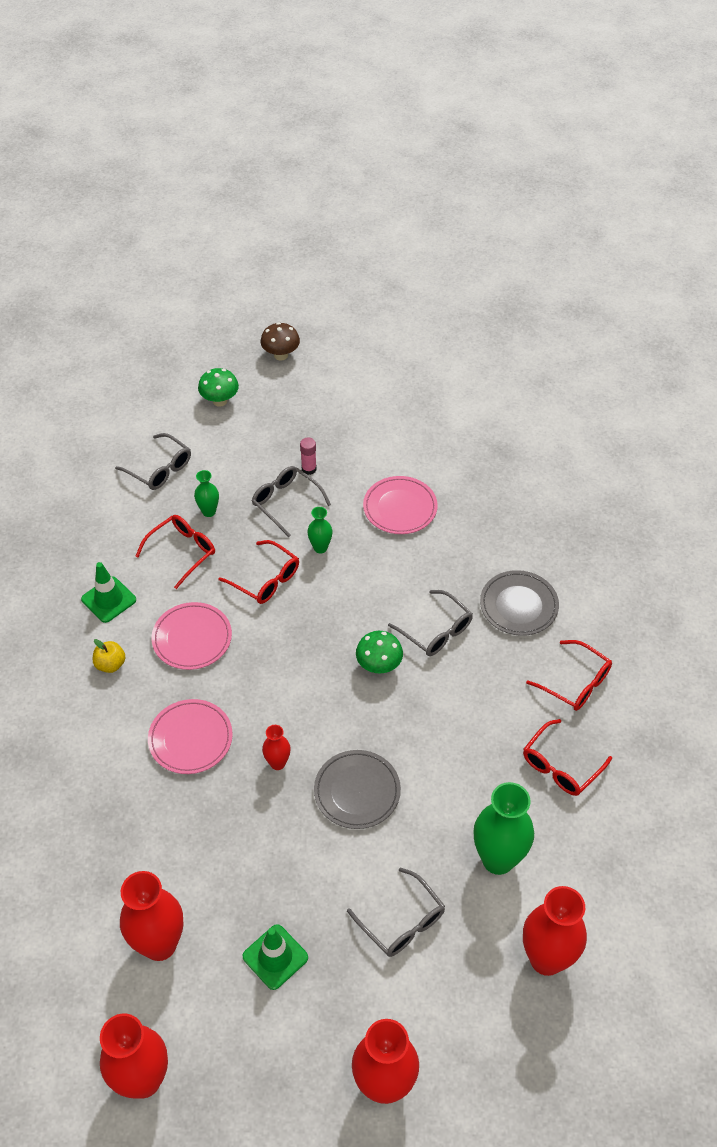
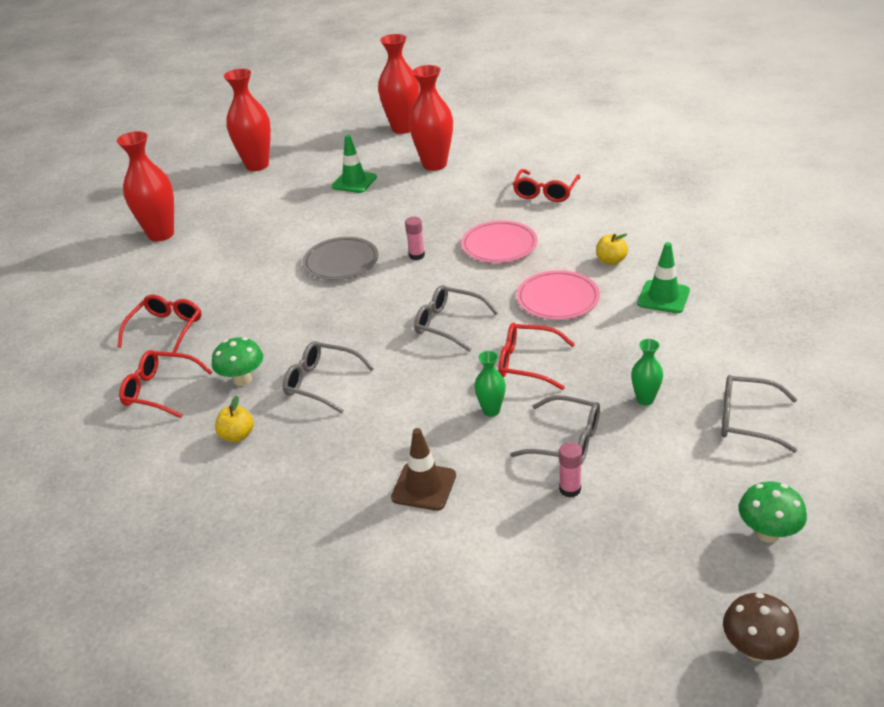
camera: 160 degrees right, 15 degrees down
red glasses [135,515,215,589] -> red glasses moved to [513,169,580,202]
red vase [262,725,291,770] -> pink glue stick [405,217,425,260]
grey glasses [347,867,445,957] -> grey glasses moved to [414,285,498,352]
green mushroom [356,631,403,673] -> green mushroom moved to [212,337,263,386]
pink plate [363,476,438,534] -> brown traffic cone [391,428,456,511]
green vase [474,782,534,875] -> none
grey plate [480,570,559,636] -> yellow apple [215,396,254,442]

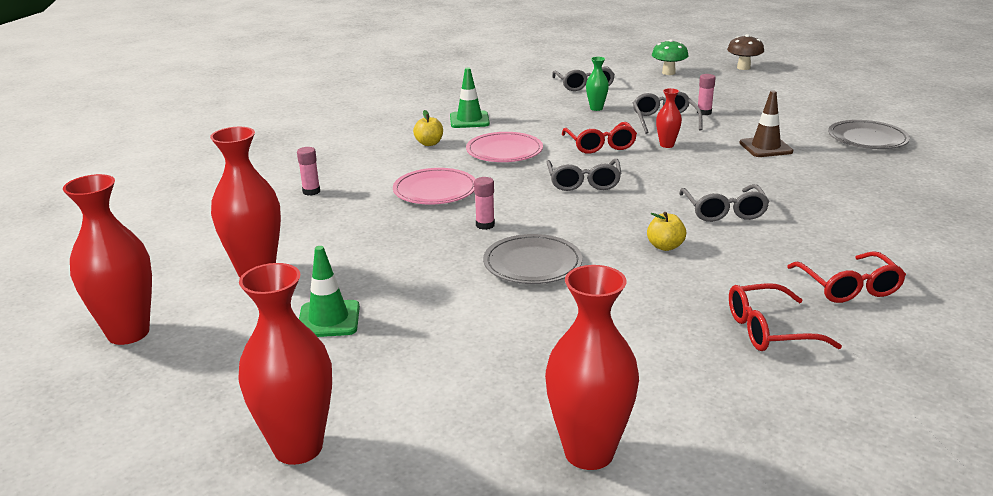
camera: 120 degrees left, 10 degrees down
green mushroom [212,337,263,386] -> none
yellow apple [215,396,254,442] -> yellow apple moved to [647,212,686,251]
green vase [474,351,506,417] -> red vase [656,88,682,148]
red glasses [513,169,580,202] -> pink glue stick [297,147,320,196]
none -> grey plate [828,120,910,149]

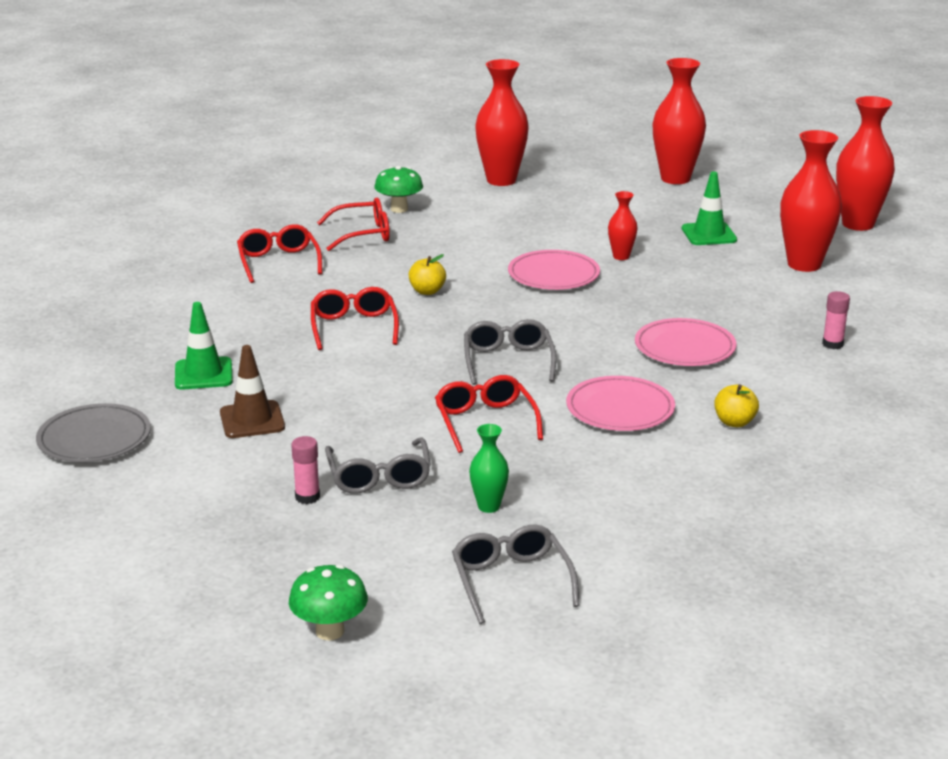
camera: 175 degrees right, 0 degrees up
green traffic cone [450,68,490,128] -> green traffic cone moved to [175,302,233,390]
pink glue stick [474,177,495,230] -> none
grey plate [483,234,583,284] -> pink plate [508,250,600,290]
red vase [656,88,682,148] -> red vase moved to [608,191,638,260]
grey glasses [679,184,770,222] -> red glasses [311,287,399,350]
brown mushroom [727,34,764,70] -> none
none -> green mushroom [374,166,423,213]

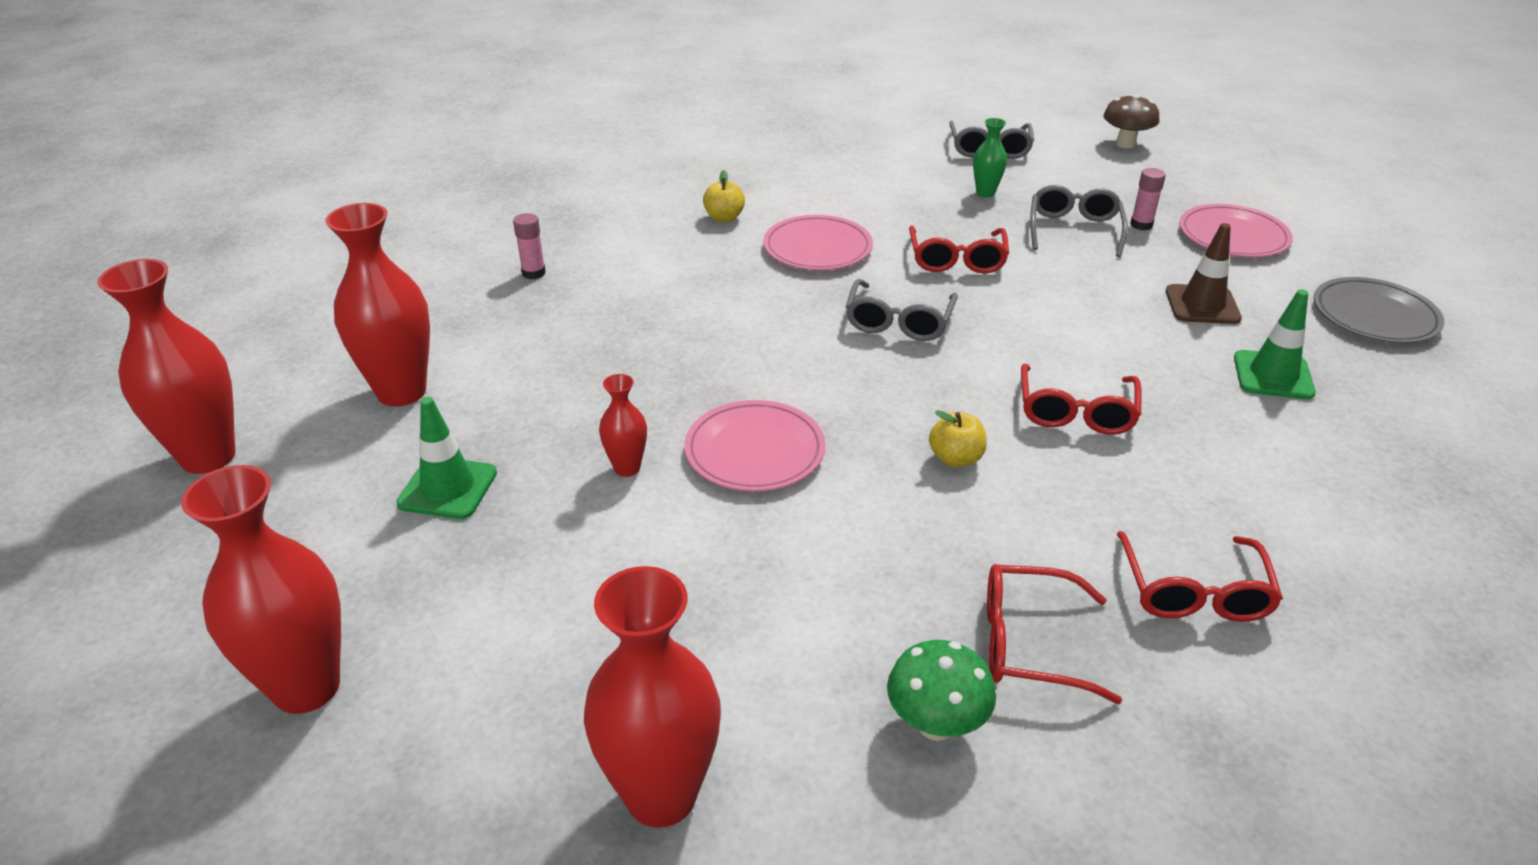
camera: 160 degrees left, 10 degrees up
green mushroom [289,565,368,640] -> brown mushroom [1103,94,1159,148]
pink plate [635,318,737,366] -> pink plate moved to [1179,204,1293,257]

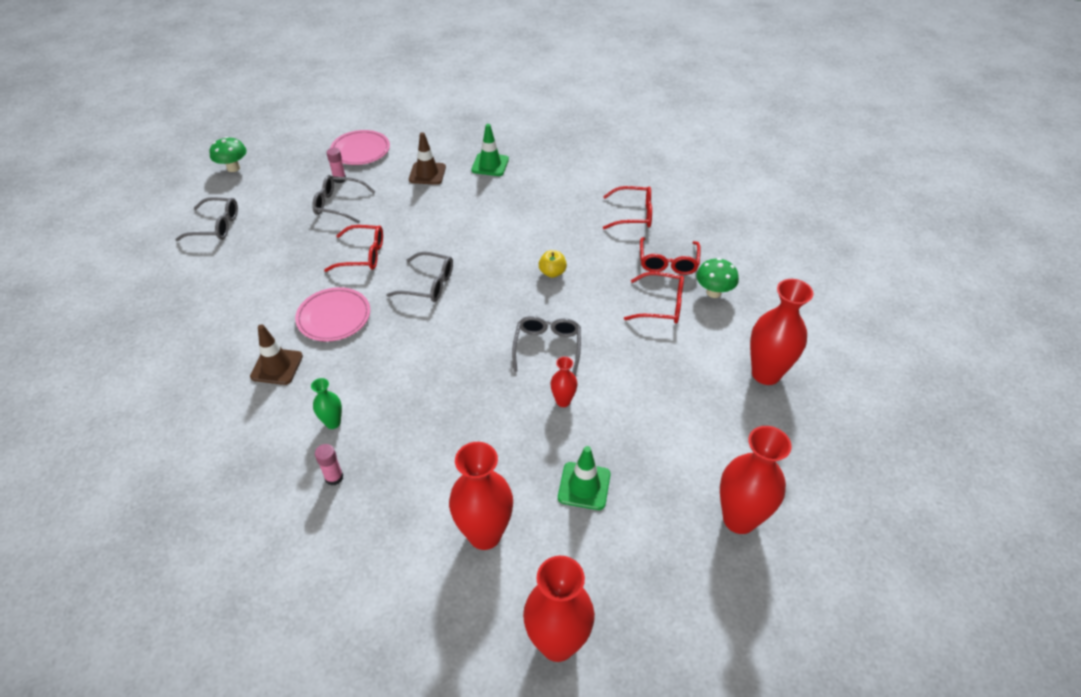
camera: 90 degrees left, 10 degrees up
pink plate [685,400,826,491] -> grey glasses [512,316,581,375]
yellow apple [703,170,745,222] -> brown traffic cone [250,324,303,385]
green vase [973,118,1007,197] -> green vase moved to [311,378,342,429]
red glasses [1021,363,1142,435] -> red glasses moved to [624,272,684,324]
brown mushroom [1103,94,1159,148] -> green mushroom [209,137,247,172]
grey plate [1314,277,1444,343] -> none

